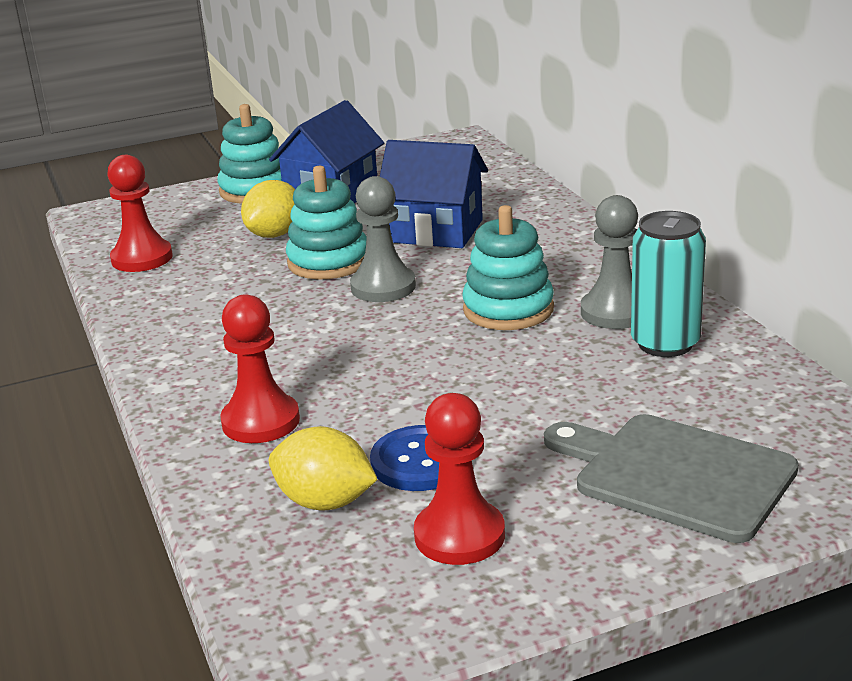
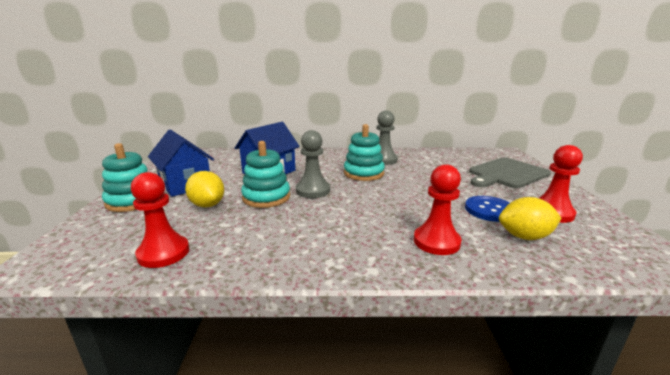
camera: 70 degrees left, 5 degrees down
yellow lemon [269,426,378,511] -> yellow lemon turned 45 degrees clockwise [499,197,562,240]
turquoise can [631,211,706,357] -> none

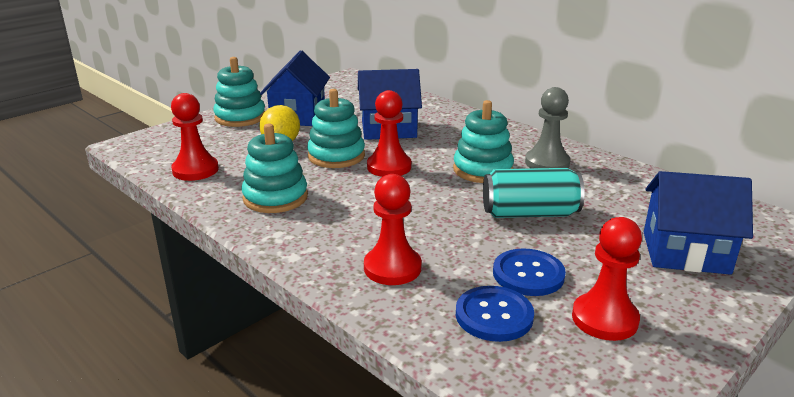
camera: 45 degrees right, 5 degrees up
grey pawn [296,130,330,198] -> red pawn [367,90,411,177]
grey cutting board [469,157,551,188] -> blue house [644,171,753,275]
yellow lemon [499,197,562,240] -> blue button [456,286,534,342]
none -> turquoise stacking toy [241,124,308,213]
none -> turquoise can [483,168,584,218]

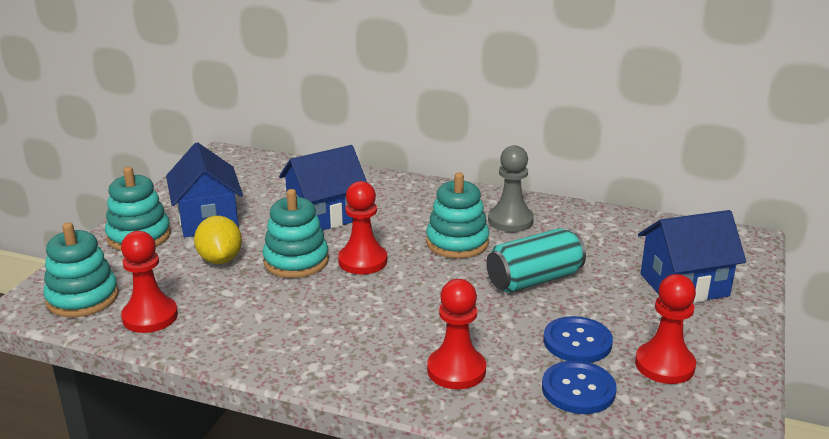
camera: 25 degrees left, 0 degrees up
turquoise stacking toy [241,124,308,213] -> turquoise stacking toy moved to [43,222,119,317]

